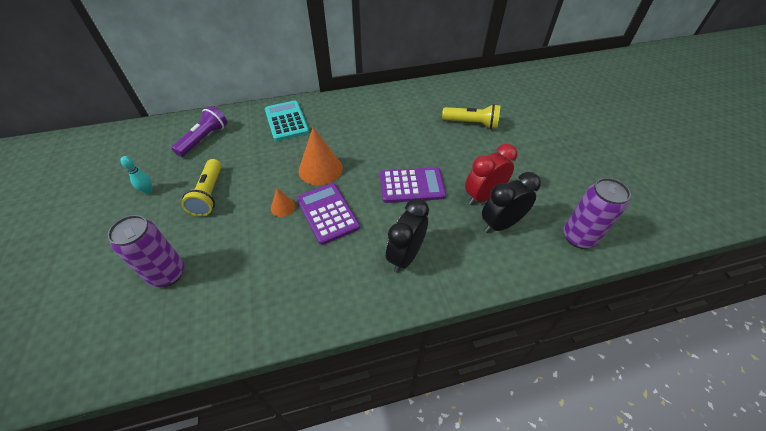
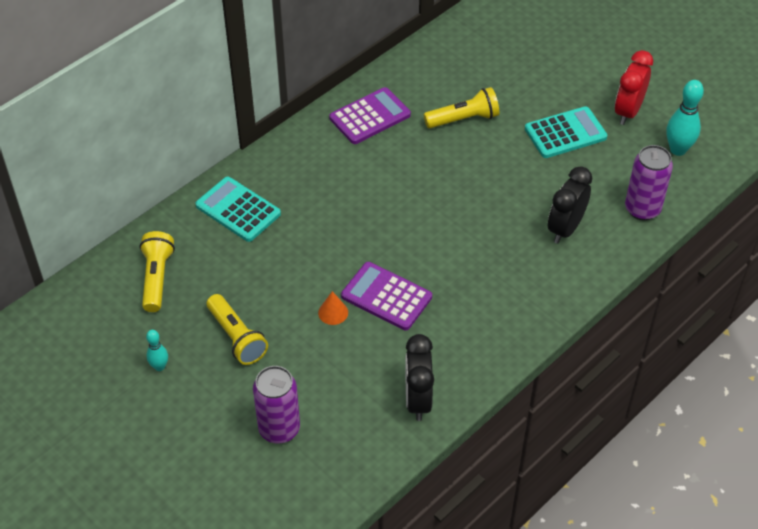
camera: 30 degrees left, 0 degrees up
purple flashlight [172,106,227,157] -> yellow flashlight [140,231,175,312]
orange cone [299,128,343,186] -> none
purple calculator [380,167,446,203] -> purple calculator moved to [329,87,411,144]
black clock [386,198,429,273] -> black clock moved to [405,334,434,421]
red clock [465,144,517,205] -> red clock moved to [615,50,653,125]
none -> turquoise calculator [525,106,607,158]
none -> turquoise bowling pin [666,80,704,156]

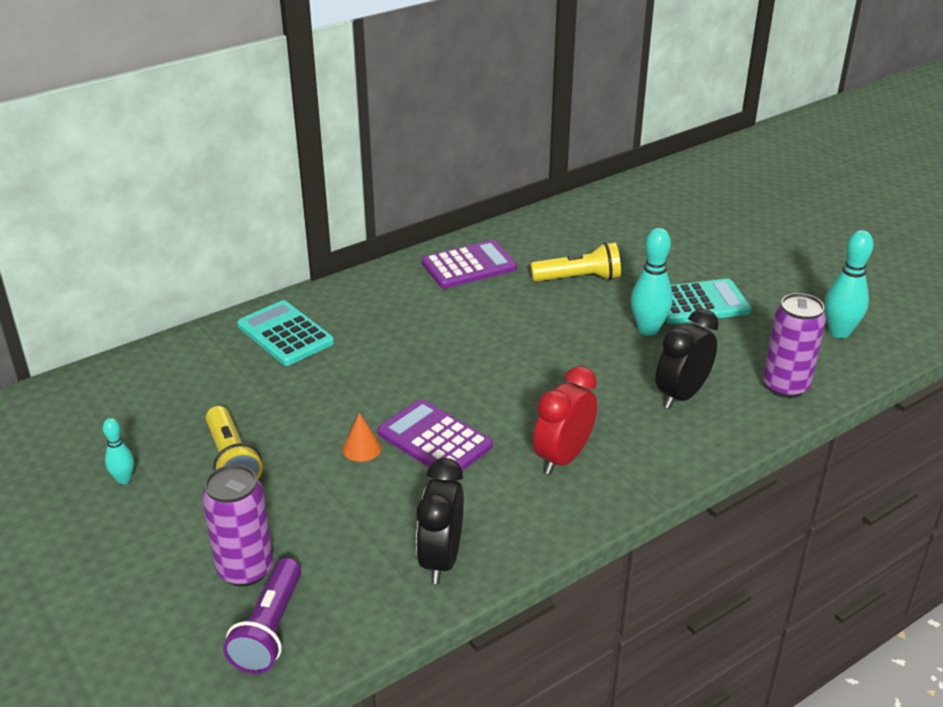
camera: 10 degrees right, 15 degrees down
yellow flashlight [140,231,175,312] -> none
red clock [615,50,653,125] -> red clock moved to [533,366,597,475]
none -> purple flashlight [223,558,301,674]
none -> turquoise bowling pin [631,228,673,336]

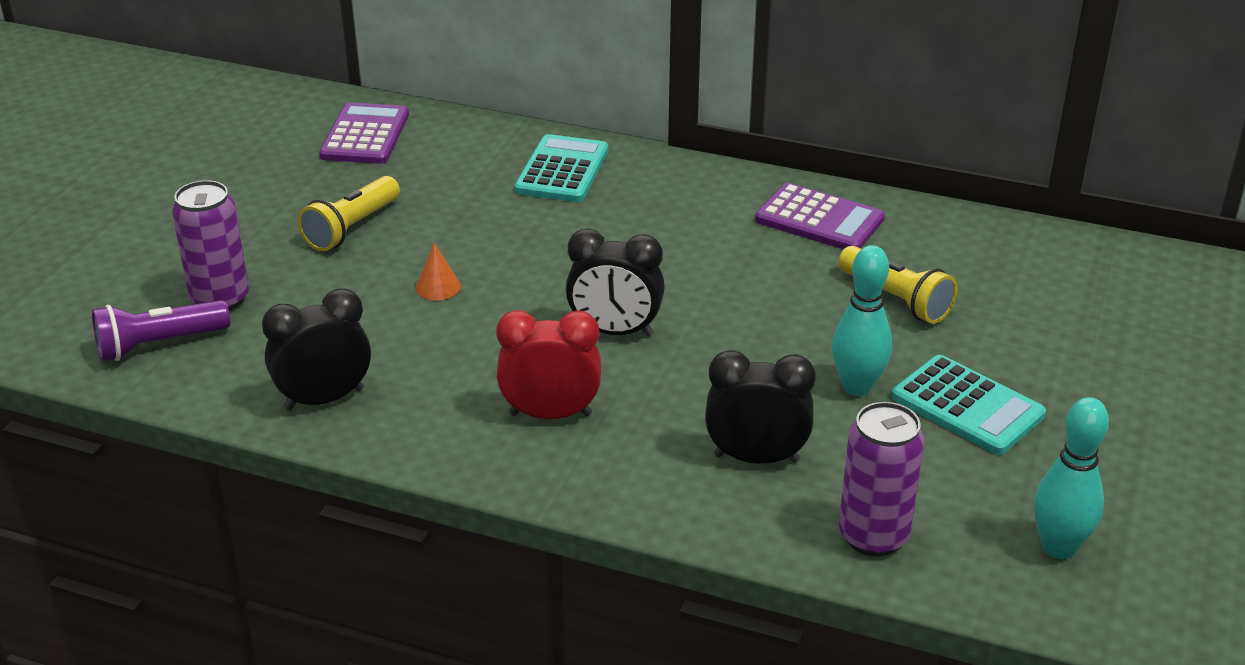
camera: 55 degrees right, 0 degrees up
turquoise bowling pin [103,418,134,484] -> none
purple calculator [377,399,493,471] -> purple calculator moved to [319,102,409,164]
none -> black clock [566,229,665,337]

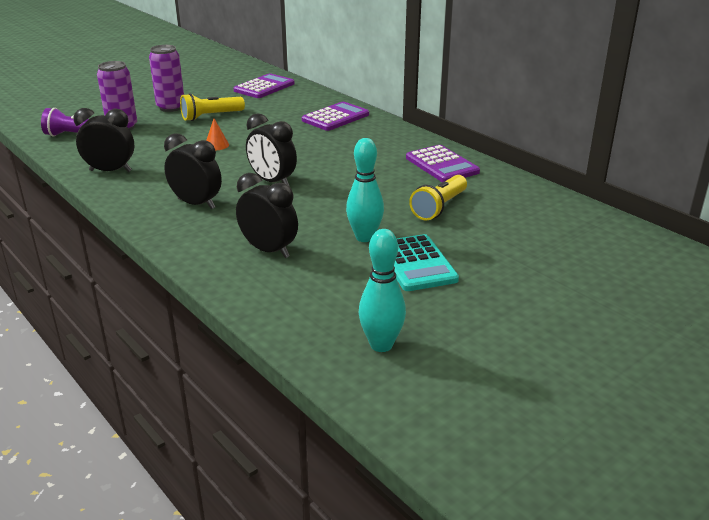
camera: 30 degrees right, 5 degrees down
red clock [496,310,601,419] -> black clock [164,133,222,209]
turquoise calculator [514,134,608,202] -> purple calculator [302,102,369,131]
yellow flashlight [838,246,958,324] -> yellow flashlight turned 45 degrees clockwise [409,175,467,220]
purple can [839,402,924,556] -> purple can moved to [149,45,184,112]

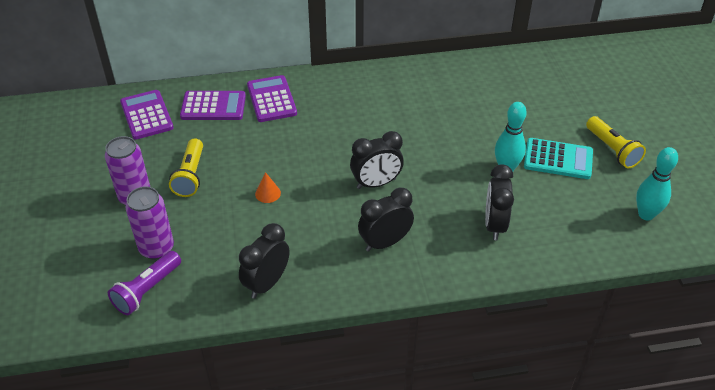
camera: 60 degrees left, 15 degrees up
black clock [236,173,298,258] -> black clock turned 60 degrees counterclockwise [485,164,514,240]
purple calculator [406,145,480,182] -> purple calculator moved to [180,91,246,120]
yellow flashlight [409,175,467,220] -> yellow flashlight moved to [586,116,646,168]

